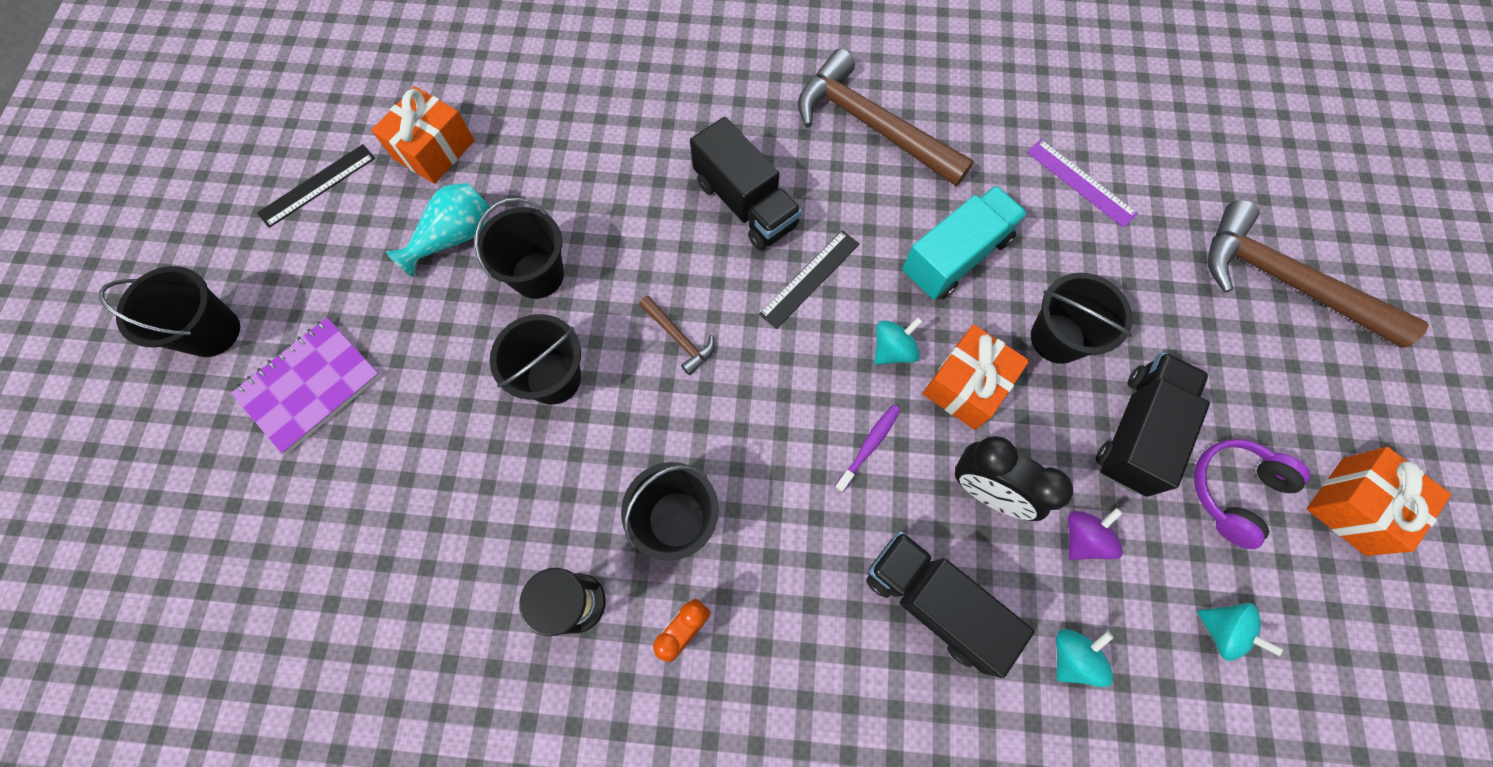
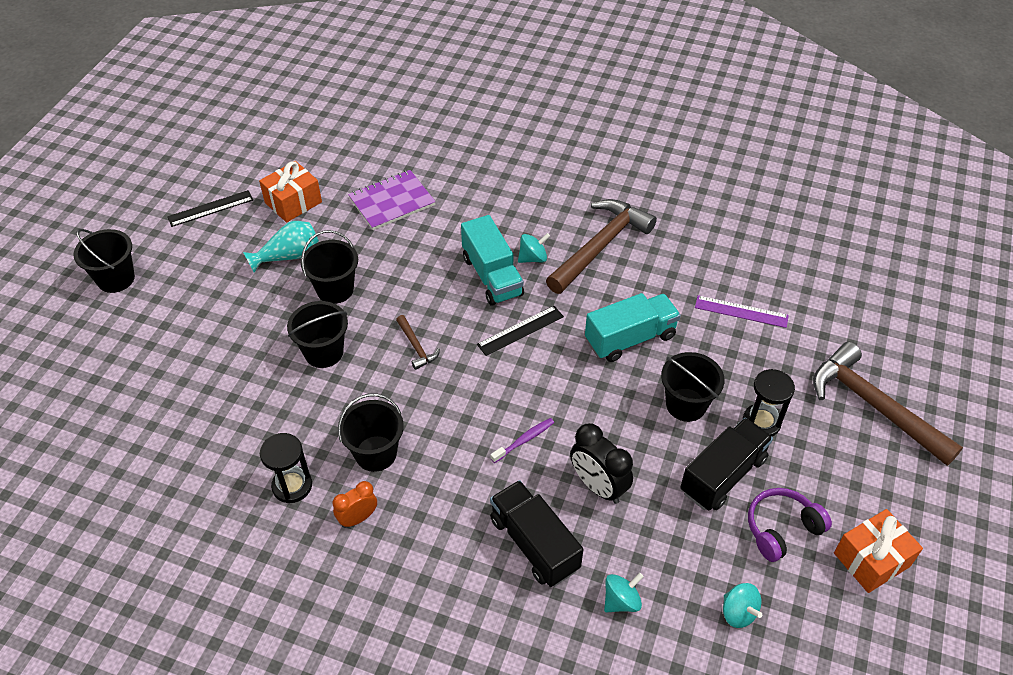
camera: 15 degrees right, 20 degrees down
purple notebook [231,317,381,454] -> purple notebook moved to [348,170,436,230]
black truck [690,117,802,250] -> turquoise truck [461,215,524,306]
brown hammer [798,49,974,186] -> brown hammer turned 75 degrees clockwise [546,199,657,294]
turquoise spinning top [874,317,923,365] -> turquoise spinning top moved to [518,233,550,263]
orange gift [923,324,1029,430] -> none
purple ruler [1027,139,1138,228] -> purple ruler turned 45 degrees counterclockwise [695,295,789,328]
purple spinning top [1068,508,1123,560] -> none
none -> black hourglass [743,369,795,436]

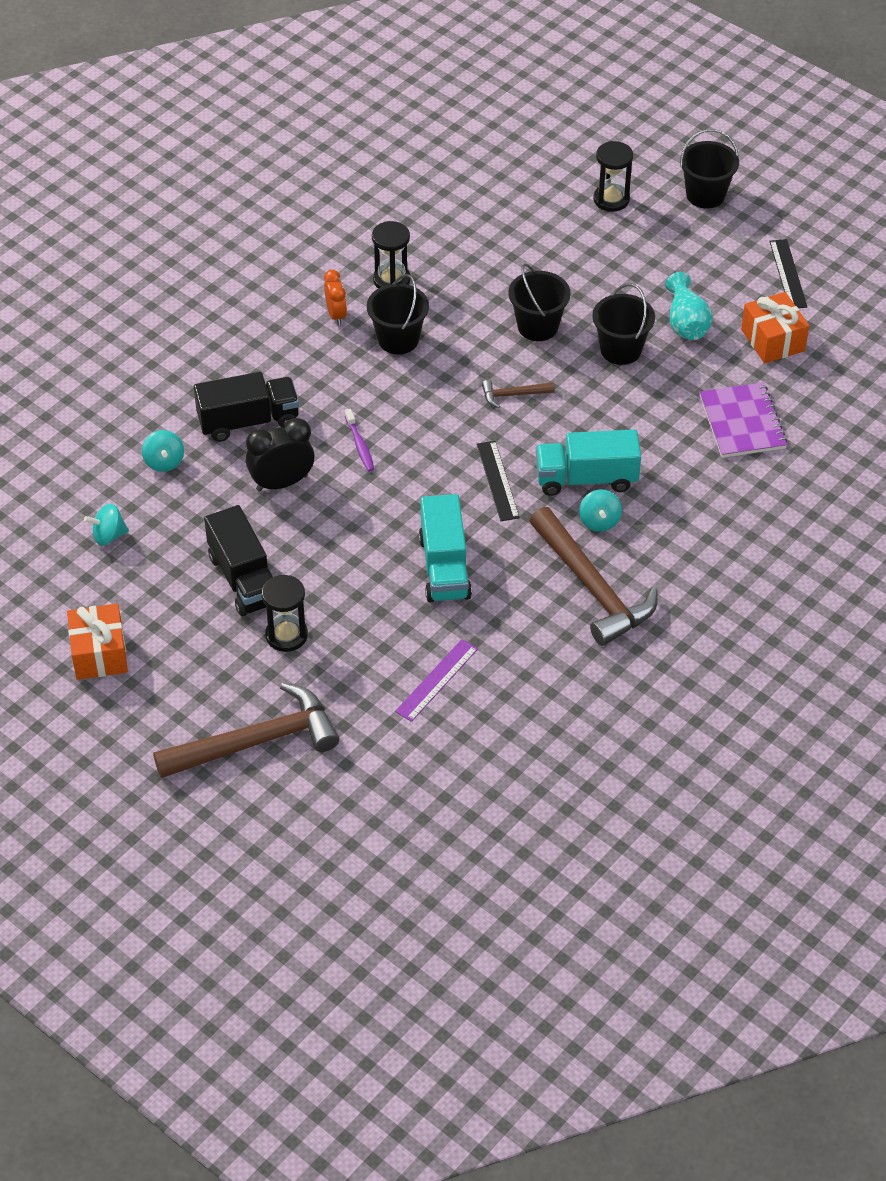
camera: 110 degrees right, 0 degrees up
black bucket [661,352,725,422] -> none
purple headphones [748,488,832,562] -> none
none -> black hourglass [593,141,633,212]

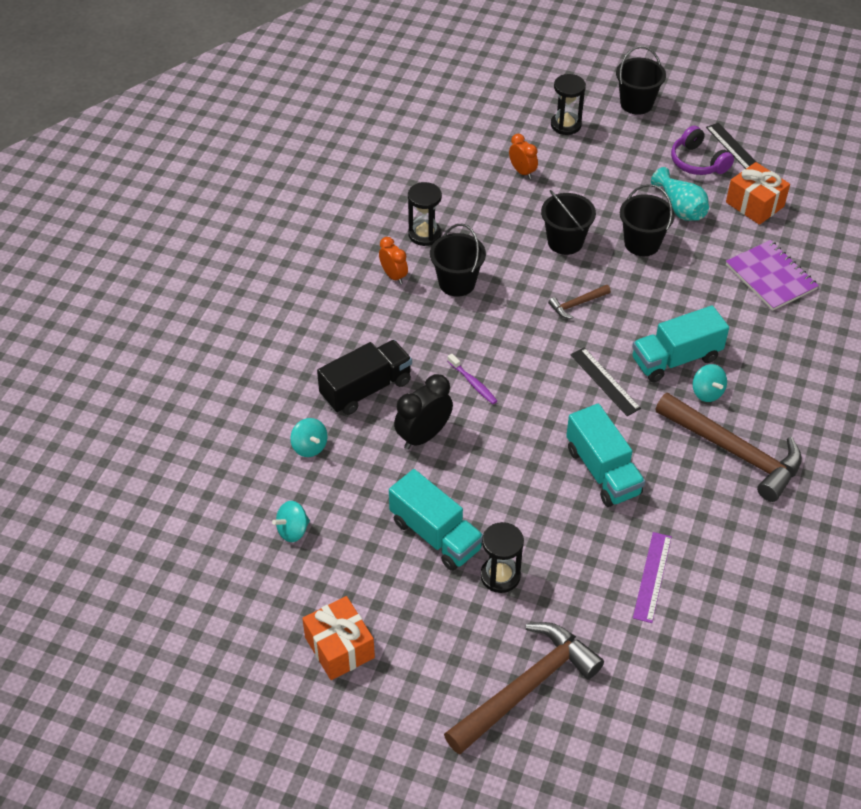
camera: 20 degrees left, 0 degrees up
black truck [204,505,273,617] -> turquoise truck [389,469,483,571]
none -> orange clock [509,134,538,179]
none -> purple headphones [671,126,734,175]

